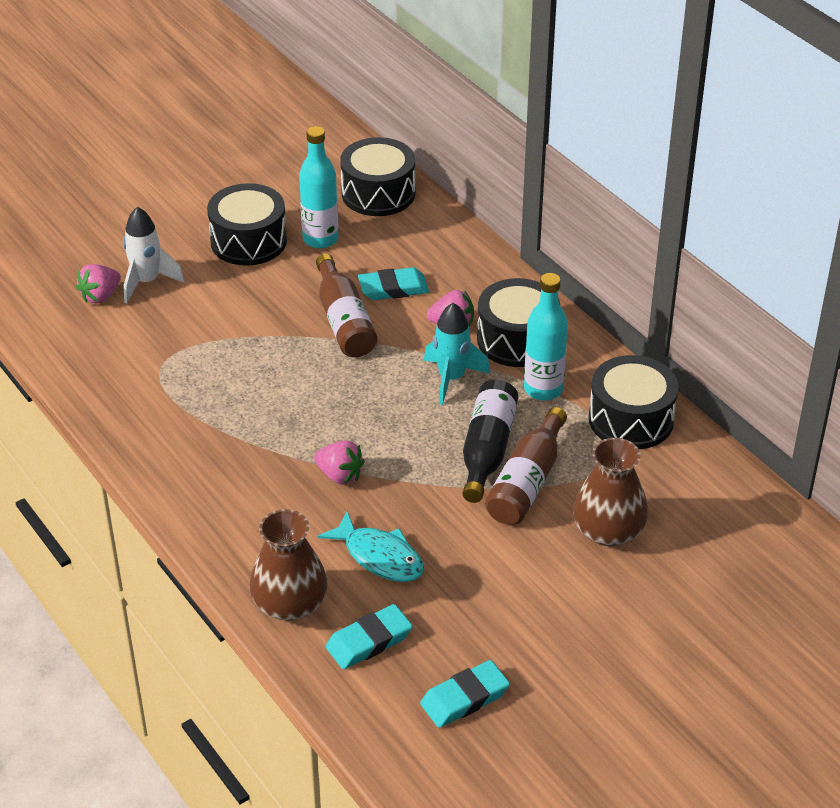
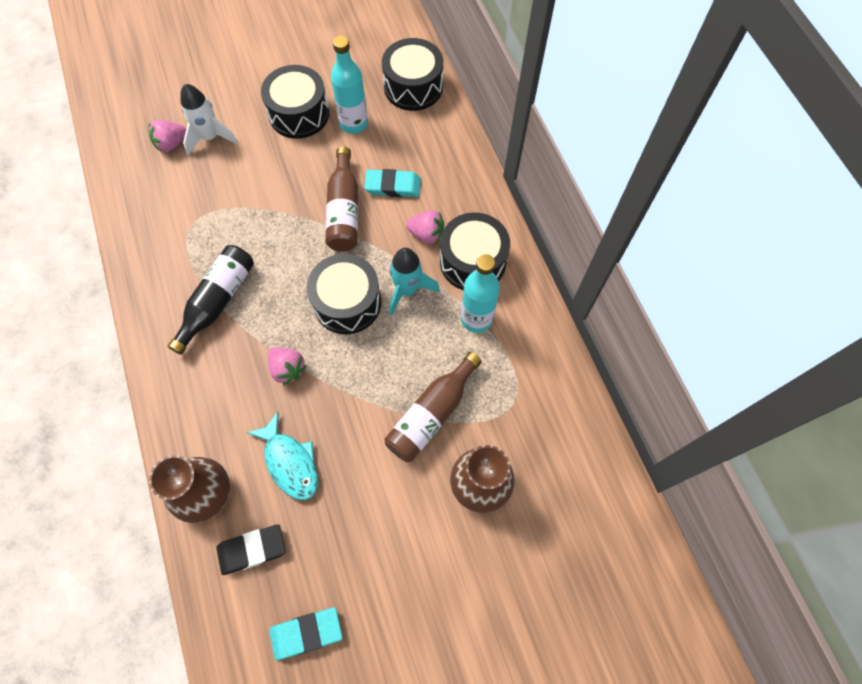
camera: 15 degrees right, 25 degrees up
turquoise eraser [326,604,412,669] -> black eraser [216,524,286,575]
black bottle [463,380,518,503] -> black bottle moved to [168,245,254,355]
black drum [589,355,679,449] -> black drum moved to [307,254,381,334]

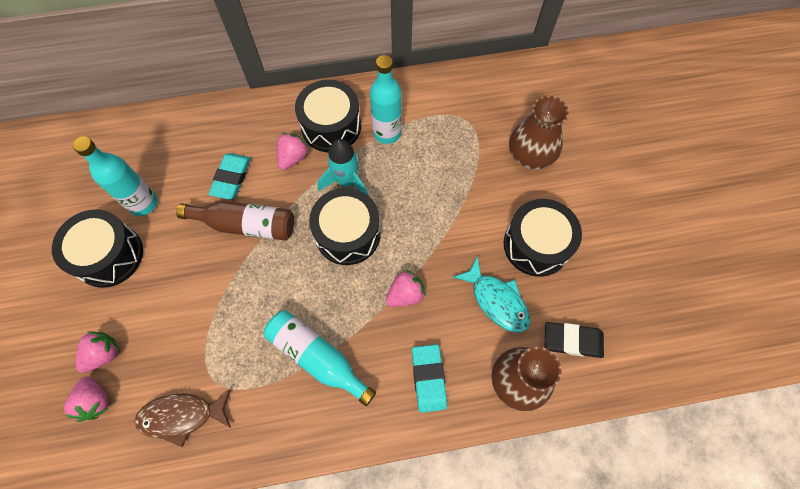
camera: 80 degrees left, 0 degrees up
black bottle [168,245,254,355] -> turquoise bottle [264,310,376,406]
white rocket [180,84,238,156] -> pink strawberry [76,331,119,373]
black eraser [216,524,286,575] -> black eraser turned 75 degrees counterclockwise [545,322,604,358]
turquoise fish [246,412,318,500] -> turquoise fish turned 75 degrees clockwise [453,256,530,332]
turquoise eraser [269,607,342,661] -> turquoise eraser moved to [412,344,447,413]
black drum [382,38,443,111] -> black drum moved to [504,199,582,277]
brown bottle [385,352,482,462] -> none
none -> brown fish [134,389,231,447]

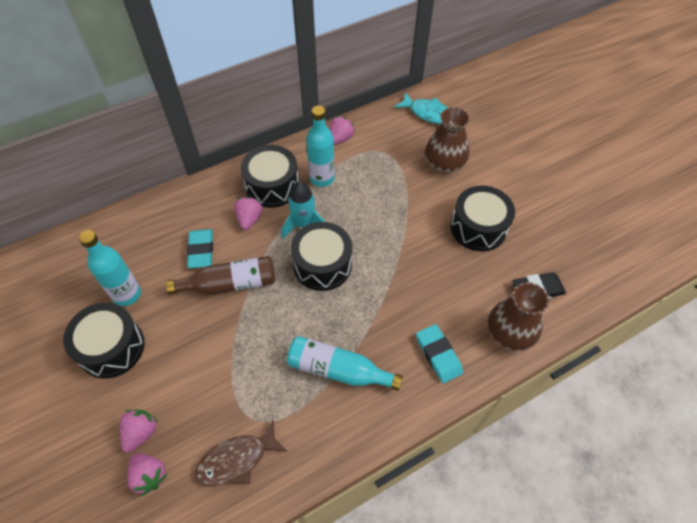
camera: 20 degrees left, 10 degrees down
pink strawberry [386,270,426,307] -> pink strawberry moved to [329,116,355,145]
turquoise fish [453,256,530,332] -> turquoise fish moved to [394,92,448,125]

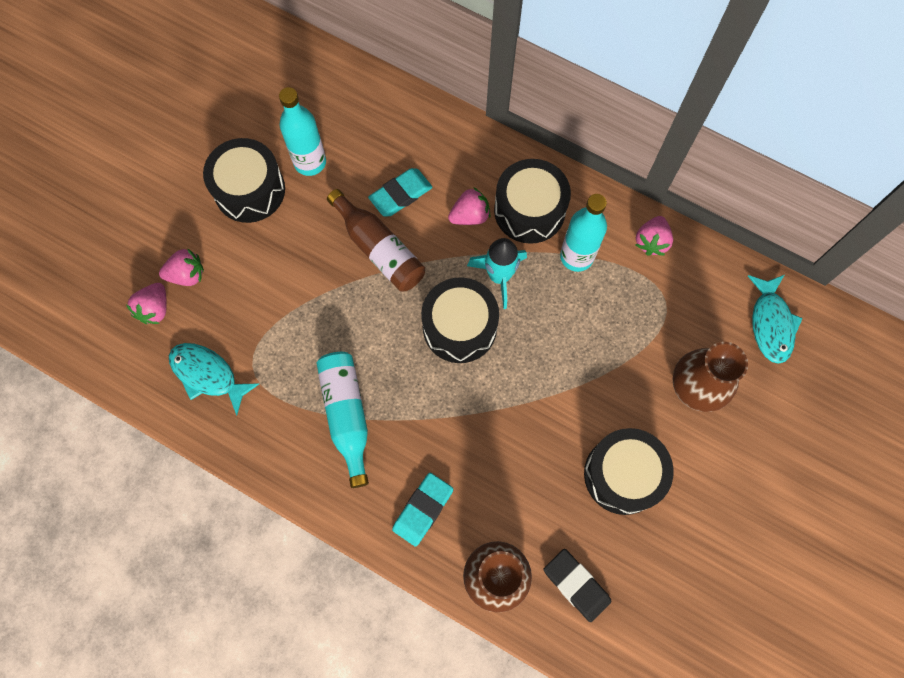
camera: 60 degrees right, 15 degrees up
brown fish [195,420,287,486] -> turquoise fish [169,343,259,415]
pink strawberry [329,116,355,145] -> pink strawberry turned 105 degrees clockwise [636,216,673,256]

